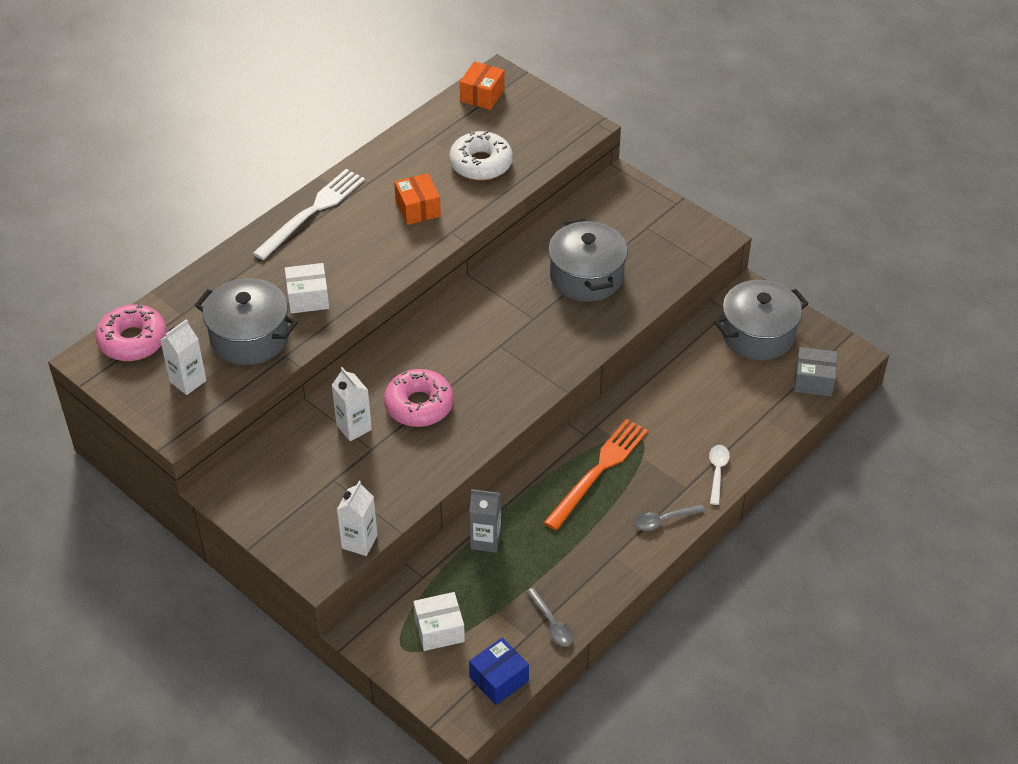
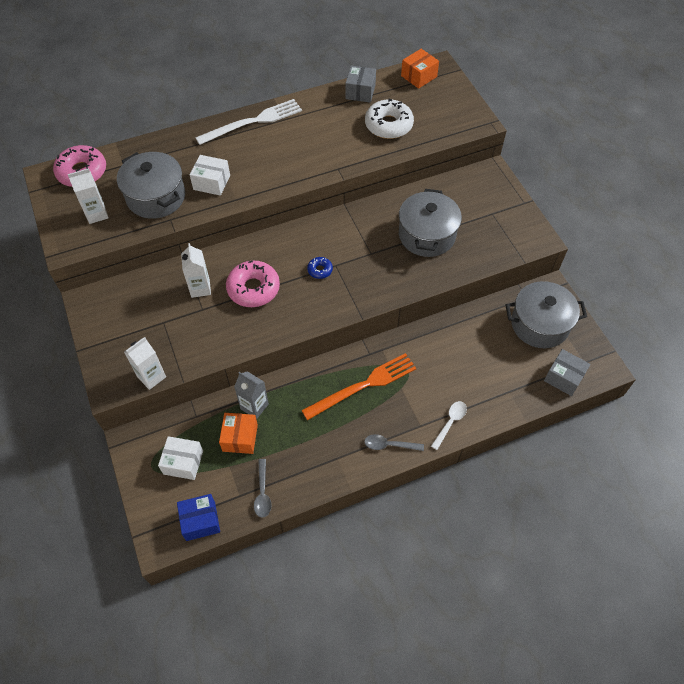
camera: 25 degrees right, 10 degrees up
orange box [394,173,441,225] -> orange box moved to [219,413,258,454]
none -> blue donut [307,257,333,279]
none -> grey box [345,66,376,103]

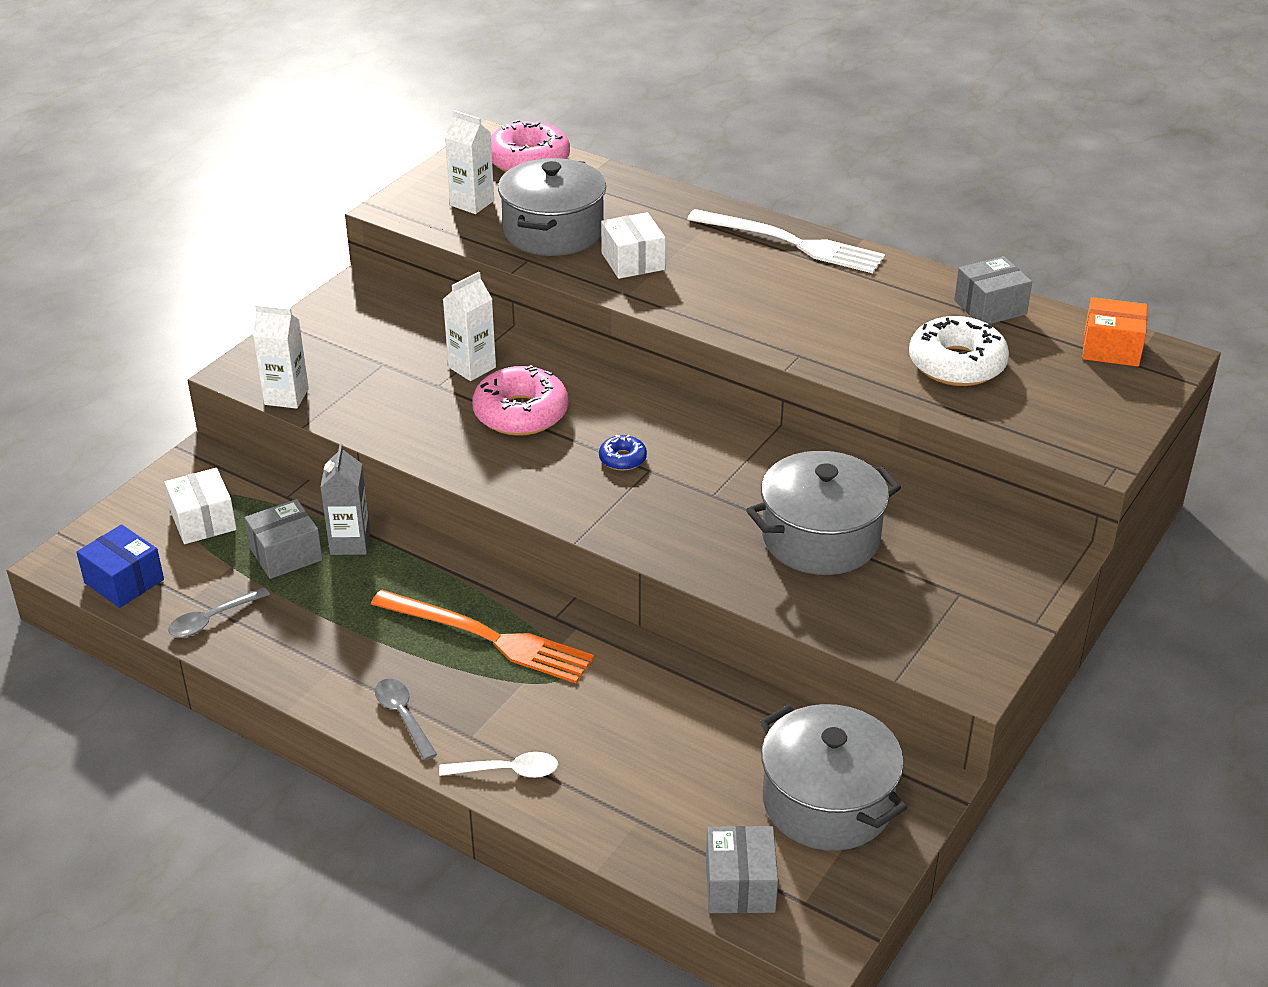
camera: 55 degrees right, 20 degrees down
orange box [219,413,258,454] -> grey box [244,499,323,579]

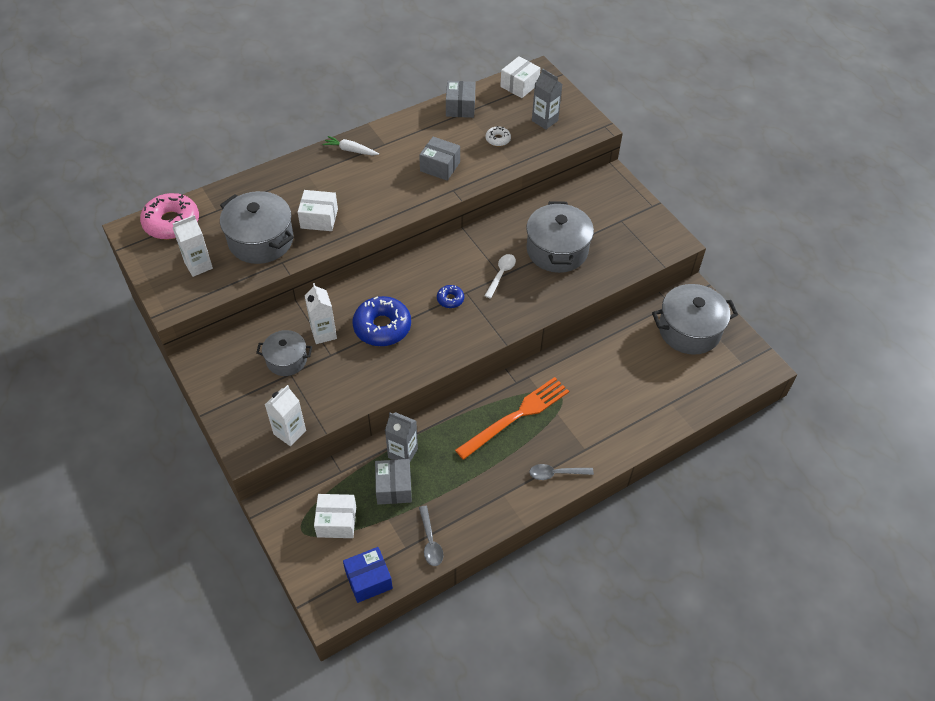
camera: 65 degrees left, 15 degrees up
white spoon [439,752,558,778] -> white spoon moved to [485,254,516,299]
pink donut [472,365,568,436] -> blue donut [353,296,411,346]
white fork [687,209,885,273] -> white carrot [323,136,379,155]
grey box [706,826,778,913] -> grey box moved to [419,137,460,181]
white donut [909,316,1009,386] -> white donut [486,126,511,146], size x0.49
orange box [1082,297,1147,367] -> white box [500,56,540,98]
none -> grey pot [256,330,312,376]
none -> grey carton [532,68,562,130]

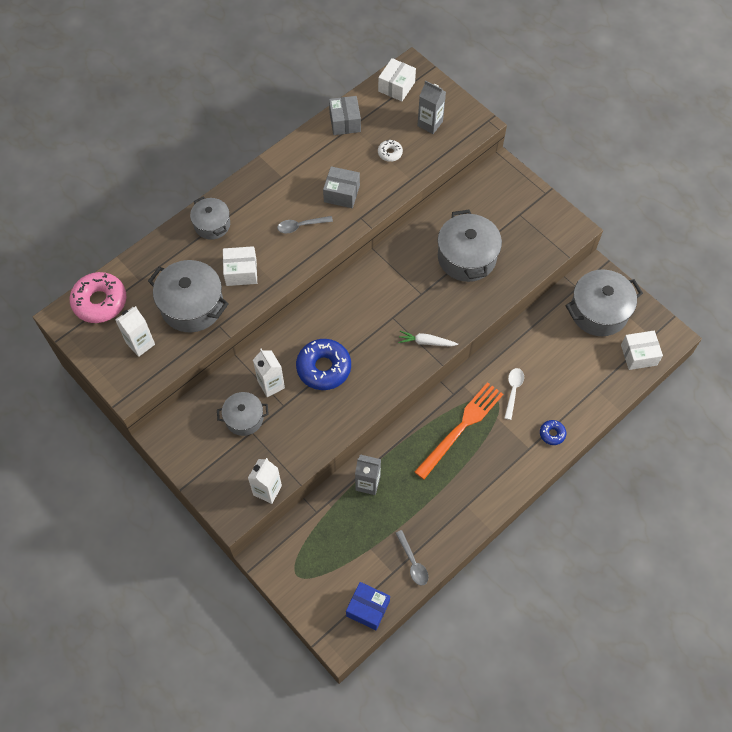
camera: 10 degrees left, 10 degrees up
white box [314,494,356,538] -> white box moved to [621,331,663,370]
white carrot [323,136,379,155] -> white carrot moved to [398,331,458,346]
blue box [343,547,393,603] -> blue box turned 60 degrees clockwise [346,582,390,630]
grey box [375,459,412,505] -> none
blue donut [437,285,464,308] -> blue donut moved to [540,420,566,445]
white spoon [485,254,516,299] -> white spoon moved to [504,368,524,420]
grey spoon [529,464,594,480] -> grey spoon moved to [277,216,333,234]
none -> grey pot [190,197,230,240]

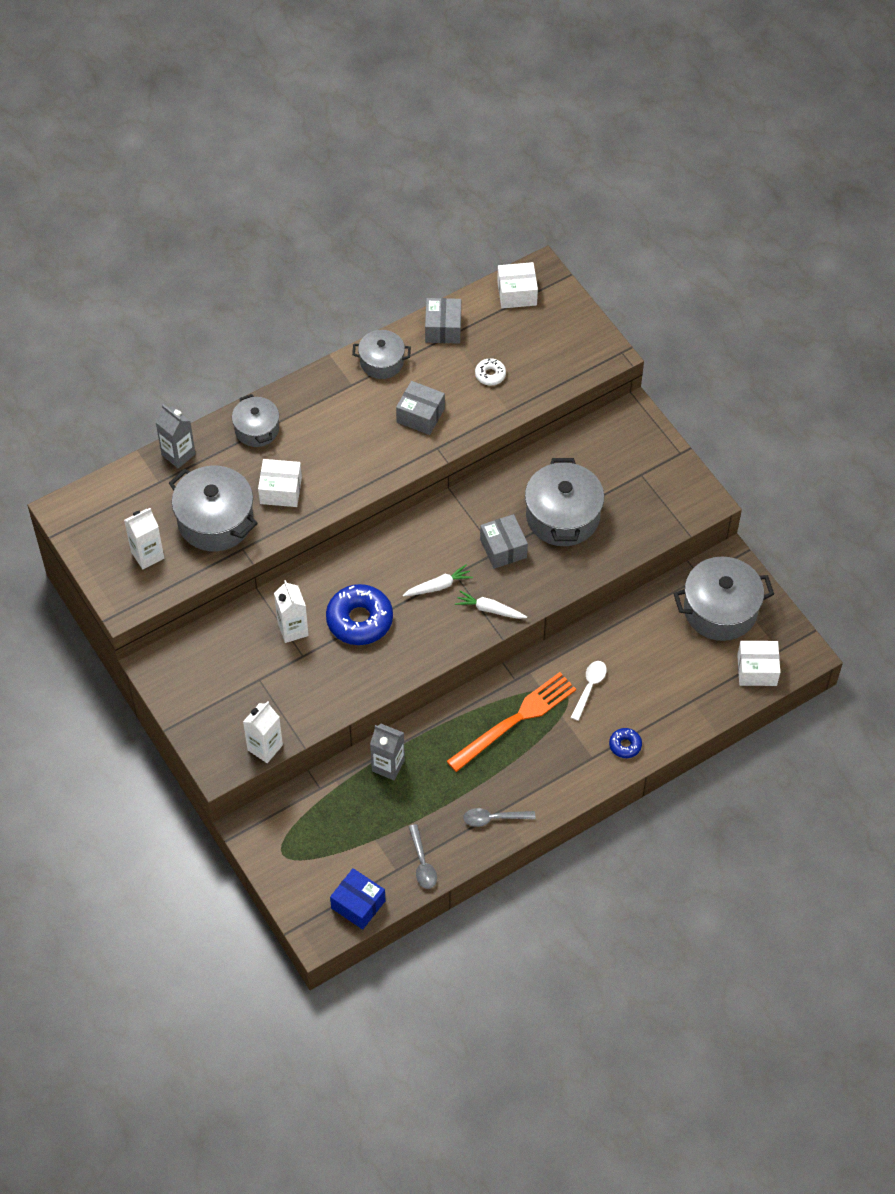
camera: 10 degrees right, 5 degrees down
pink donut [70,272,126,323] -> none
grey pot [217,392,269,436] -> grey pot moved to [352,330,411,379]
grey spoon [277,216,333,234] -> grey spoon moved to [463,808,535,827]
white box [378,58,416,101] -> white box turned 45 degrees clockwise [497,262,538,309]
grey carton [417,80,446,134] -> grey carton moved to [156,404,195,468]
none -> white carrot [403,565,473,596]
none -> grey box [480,514,528,569]

